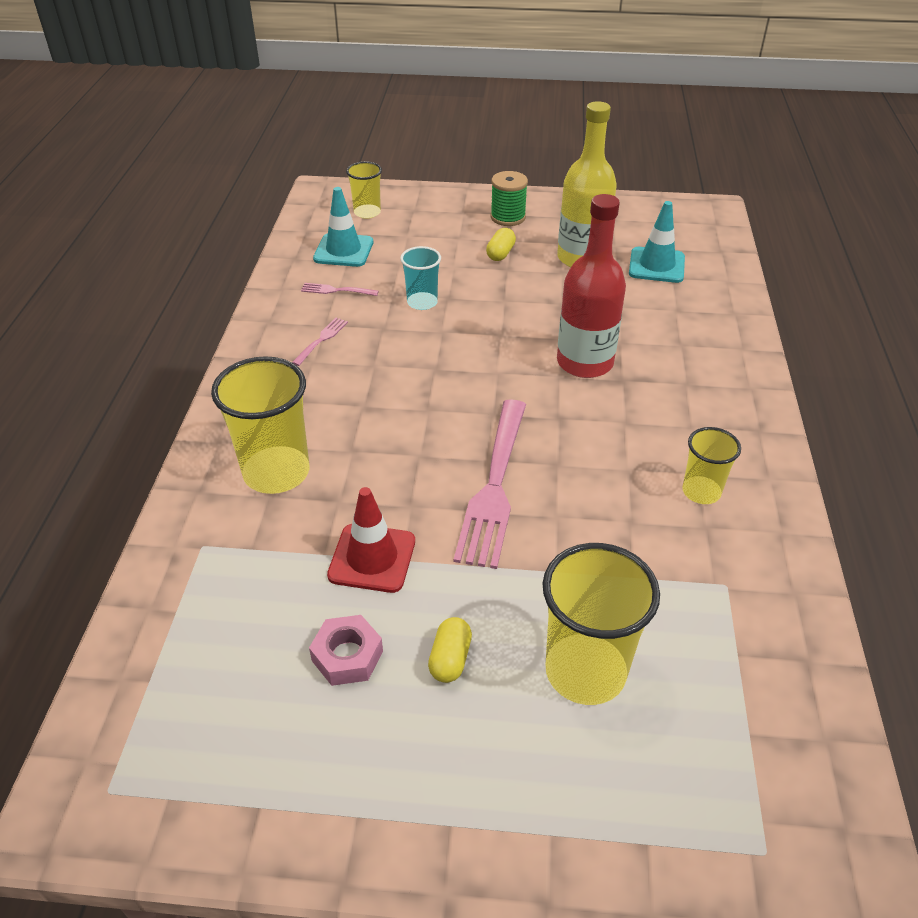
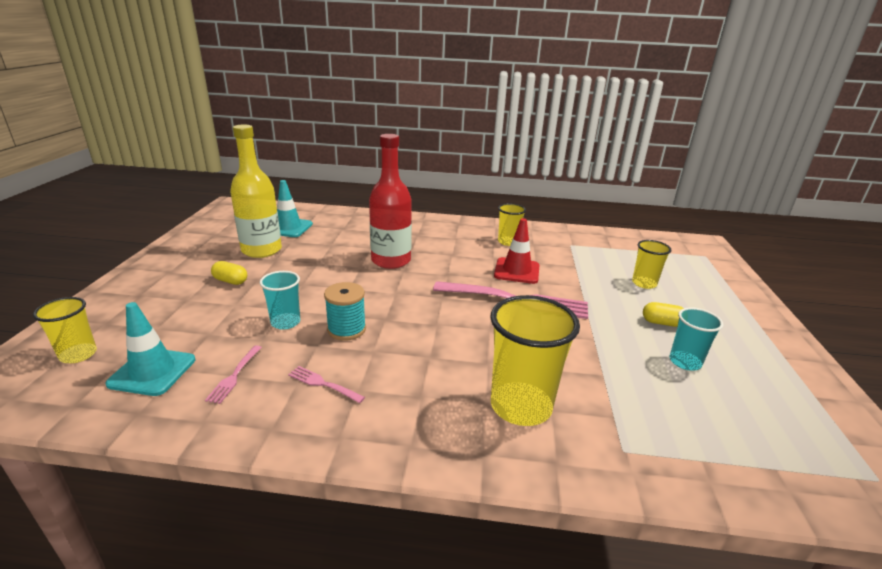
camera: 90 degrees left, 15 degrees down
pink nut [309,615,383,686] -> turquoise cup [670,308,723,370]
red traffic cone [327,487,415,593] -> red traffic cone moved to [494,218,539,284]
green spool [491,171,528,226] -> none
yellow cup [542,543,660,705] -> yellow cup [632,240,671,289], size x0.57
none -> turquoise spool [324,282,366,341]

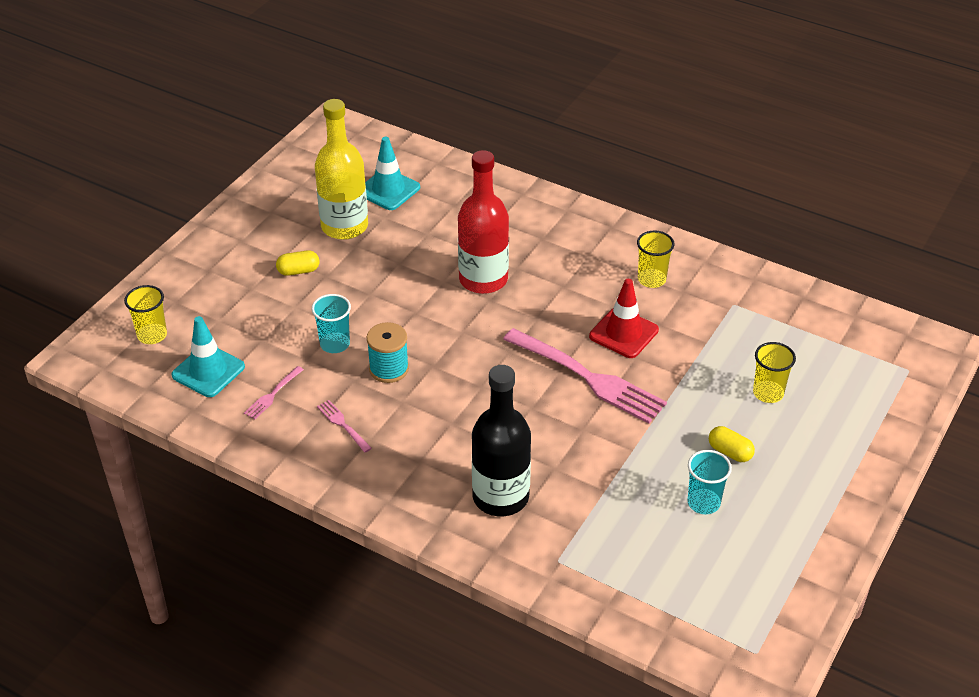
camera: 25 degrees right, 15 degrees up
yellow capsule [211,261,247,285] -> yellow capsule turned 60 degrees counterclockwise [276,250,319,276]
yellow cup [490,295,580,426] -> black bottle [472,365,531,516]

